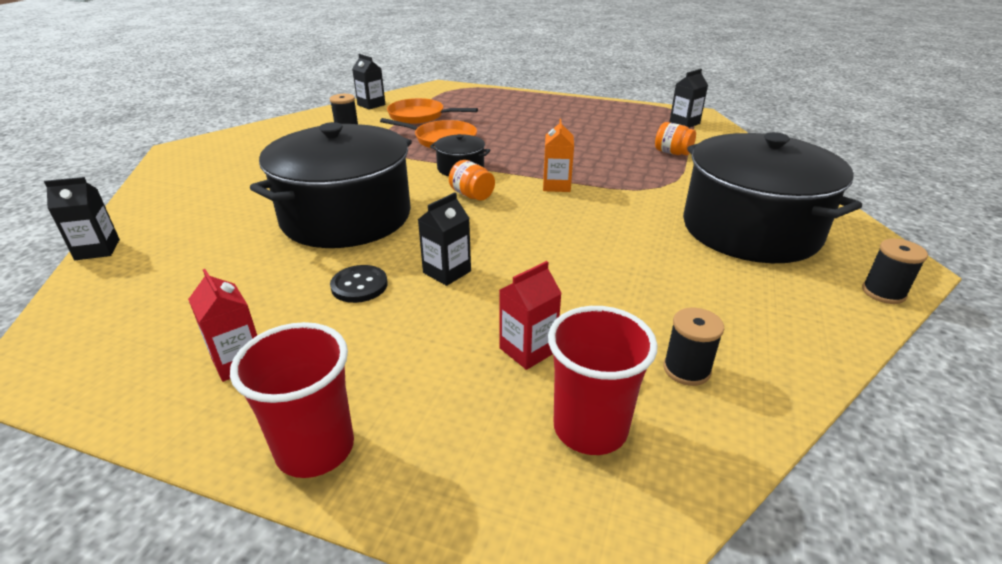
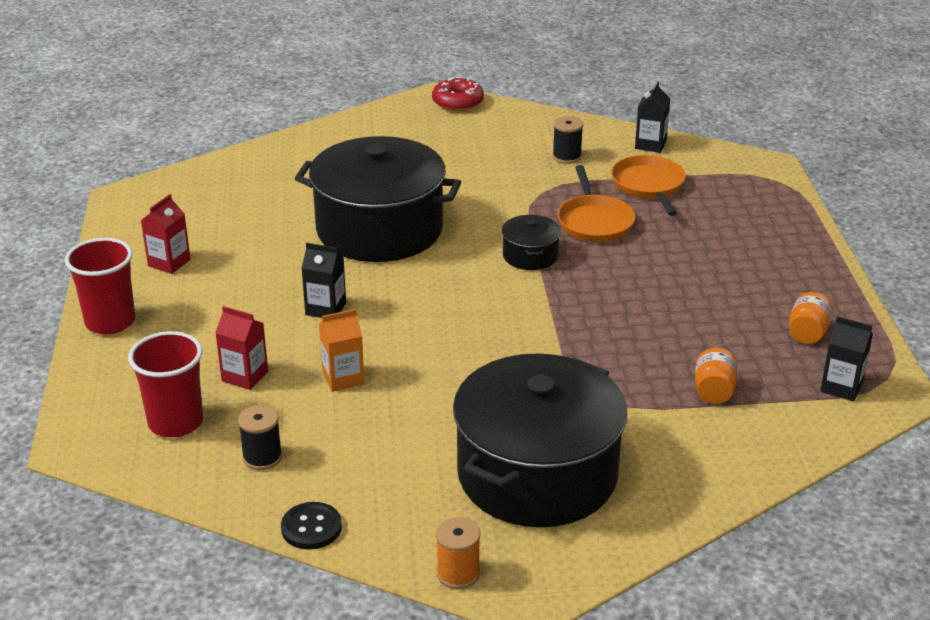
camera: 65 degrees right, 0 degrees up
black carton [44,177,120,260] -> none
black button [330,265,388,303] -> black button moved to [281,502,342,550]
orange jar [449,160,495,201] -> orange jar moved to [789,292,833,344]
orange carton [543,119,574,192] -> orange carton moved to [319,309,365,392]
black spool [862,238,928,304] -> orange spool [436,517,480,589]
none -> red donut [432,77,484,111]

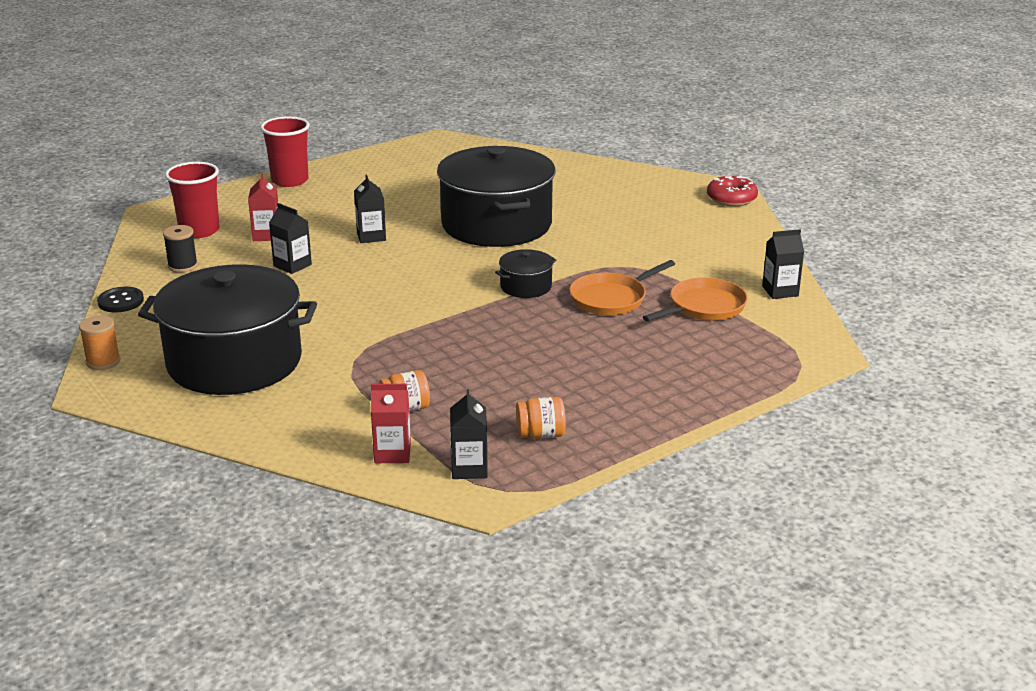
camera: 60 degrees right, 5 degrees down
red carton [141,194,191,274] -> red carton moved to [371,384,411,463]
orange carton [319,309,365,392] -> black carton [269,203,312,274]
black spool [553,116,583,164] -> none

